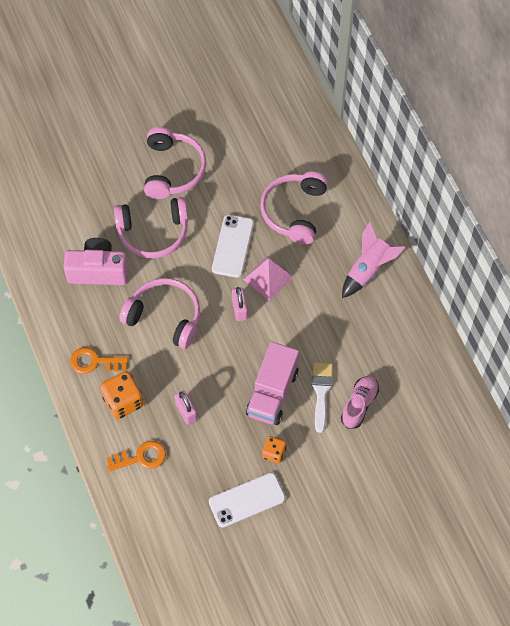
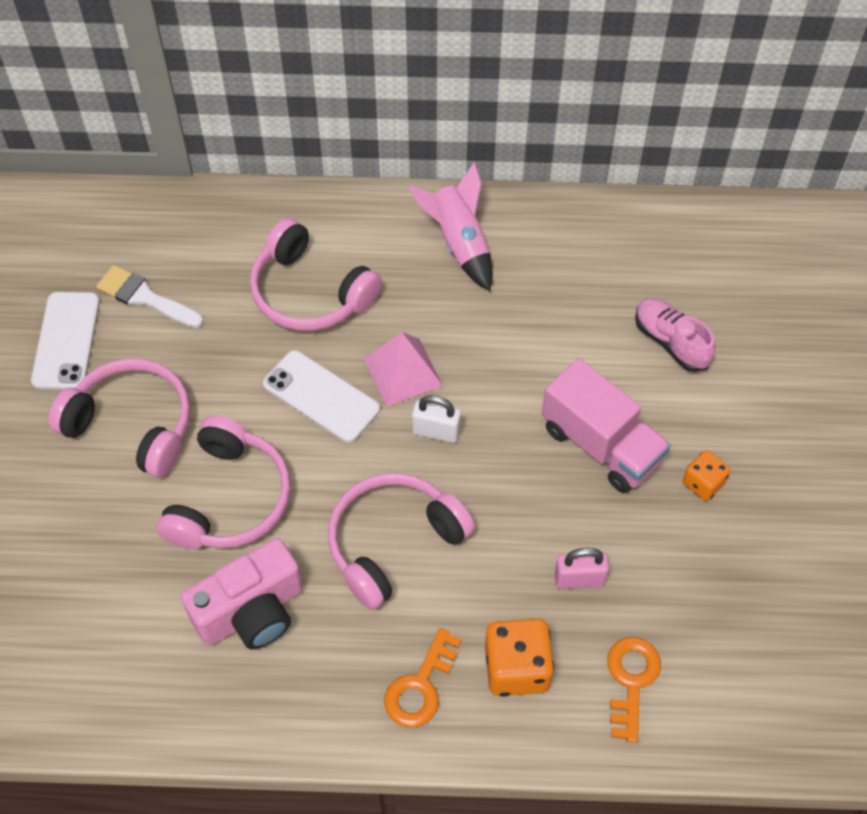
camera: 65 degrees left, 5 degrees down
pink camera [63,238,128,285] -> pink camera turned 150 degrees counterclockwise [181,538,303,650]
white phone [209,473,285,528] -> white phone moved to [31,292,100,390]
pink padlock [232,287,248,321] -> white padlock [412,395,461,443]
white brush [312,362,333,433] -> white brush moved to [96,265,203,328]

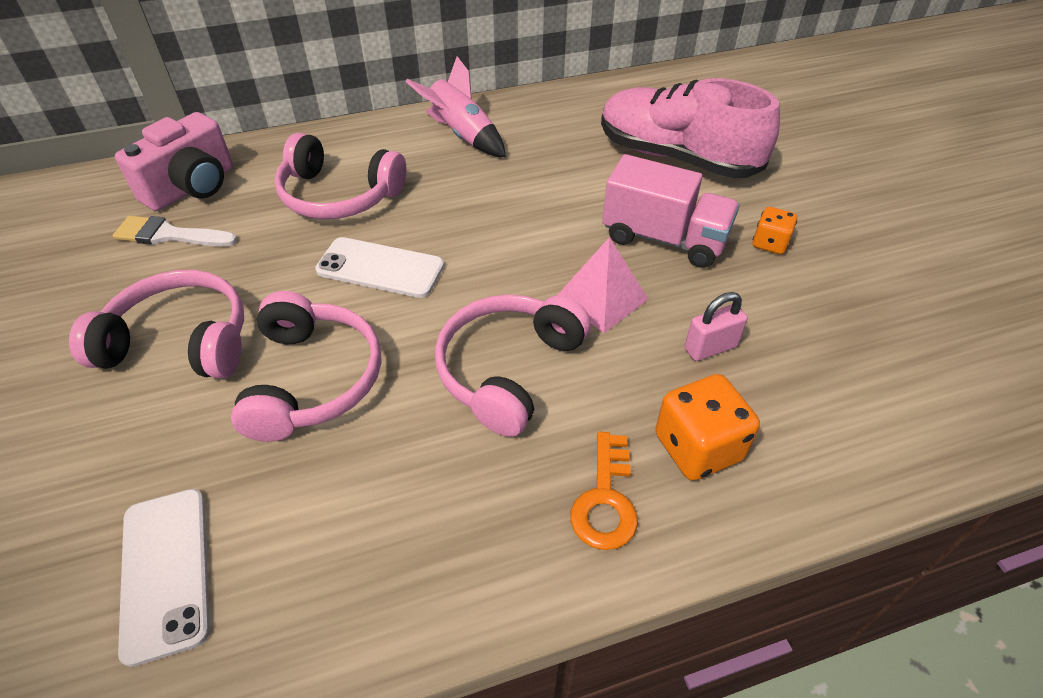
camera: 20 degrees left, 10 degrees down
white phone [31,292,100,390] -> white phone moved to [118,489,210,667]
pink camera [181,538,303,650] -> pink camera moved to [115,112,233,211]
pink pyramid [364,332,443,406] -> pink pyramid moved to [558,237,649,333]
white padlock [412,395,461,443] -> none
orange key [607,637,661,743] -> none
pink shoe [635,298,716,372] -> pink shoe [601,78,780,178], size x1.96

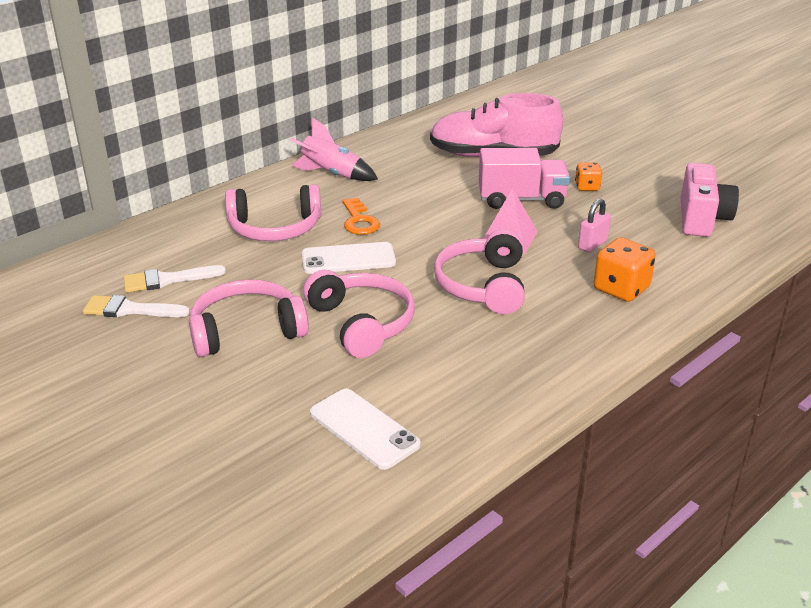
camera: 25 degrees left, 15 degrees down
pink camera [115,112,233,211] -> pink camera moved to [681,163,739,237]
orange key [570,432,638,550] -> orange key moved to [342,198,380,235]
none -> white brush [83,295,190,317]

